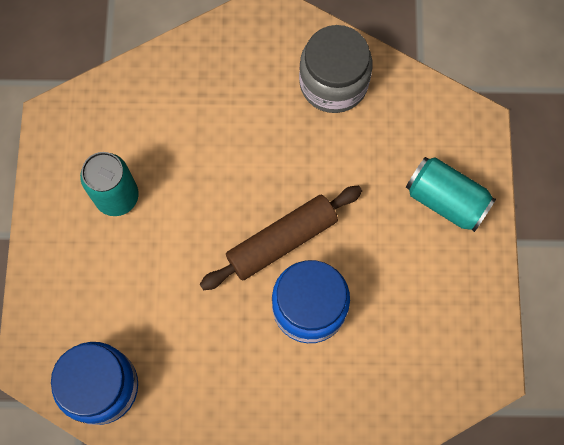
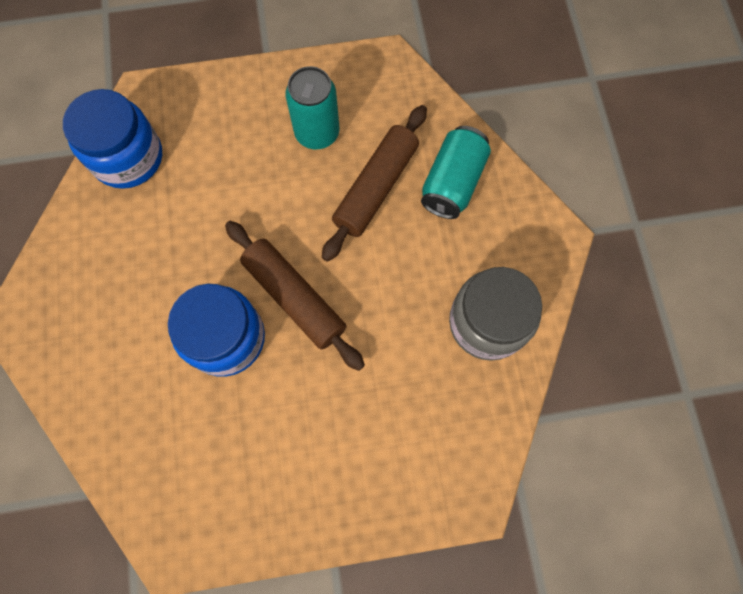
camera: 80 degrees right, 0 degrees up
turquoise can [406,157,496,232] -> turquoise can moved to [421,126,491,219]
none -> brown rolling pin [322,105,427,262]

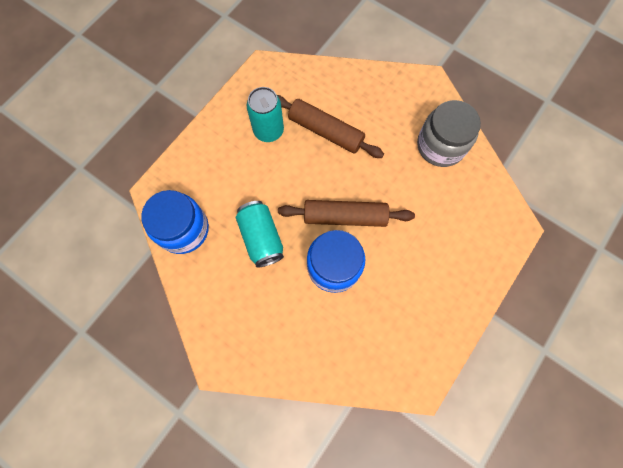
camera: 45 degrees left, 0 degrees up
brown rolling pin [322,105,427,262] -> brown rolling pin turned 45 degrees counterclockwise [277,95,384,158]
turquoise can [421,126,491,219] -> turquoise can moved to [236,201,284,267]

